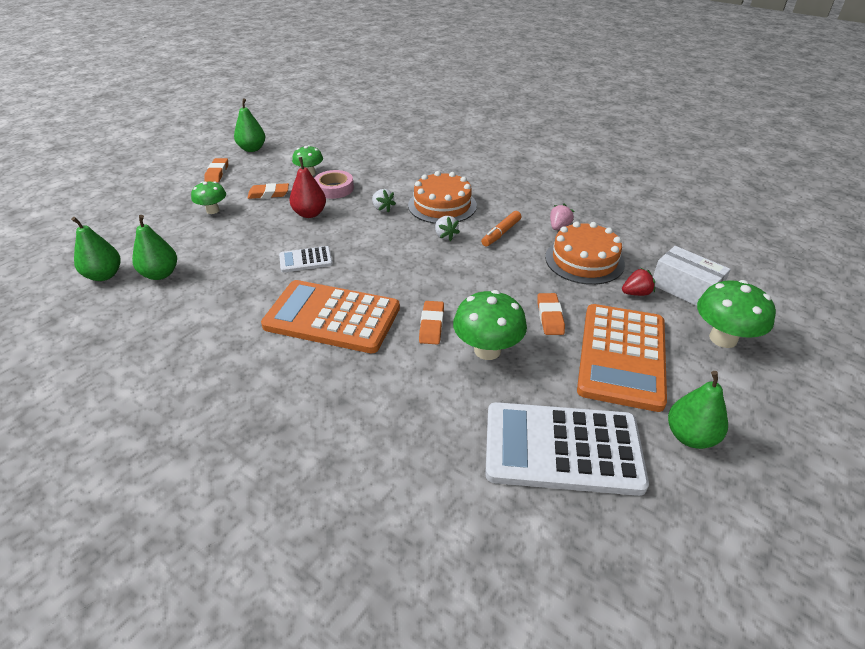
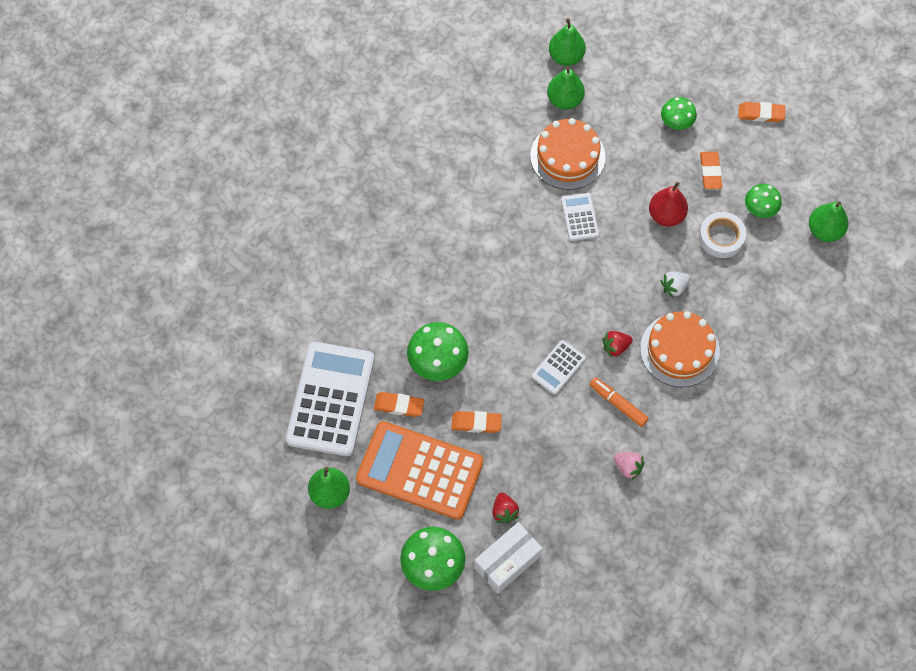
camera: 95 degrees right, 25 degrees up
green pear [234,98,265,152] -> green pear moved to [809,201,849,242]
orange calculator [261,280,400,353] -> none
pink tape [314,170,354,199] -> white tape [699,212,746,258]
orange eraser [419,301,444,345] -> orange eraser moved to [374,392,425,417]
white strawberry [435,216,460,241] -> red strawberry [602,331,633,358]
orange cake [545,221,625,285] -> orange cake moved to [530,118,606,190]
none -> white calculator [532,340,586,395]

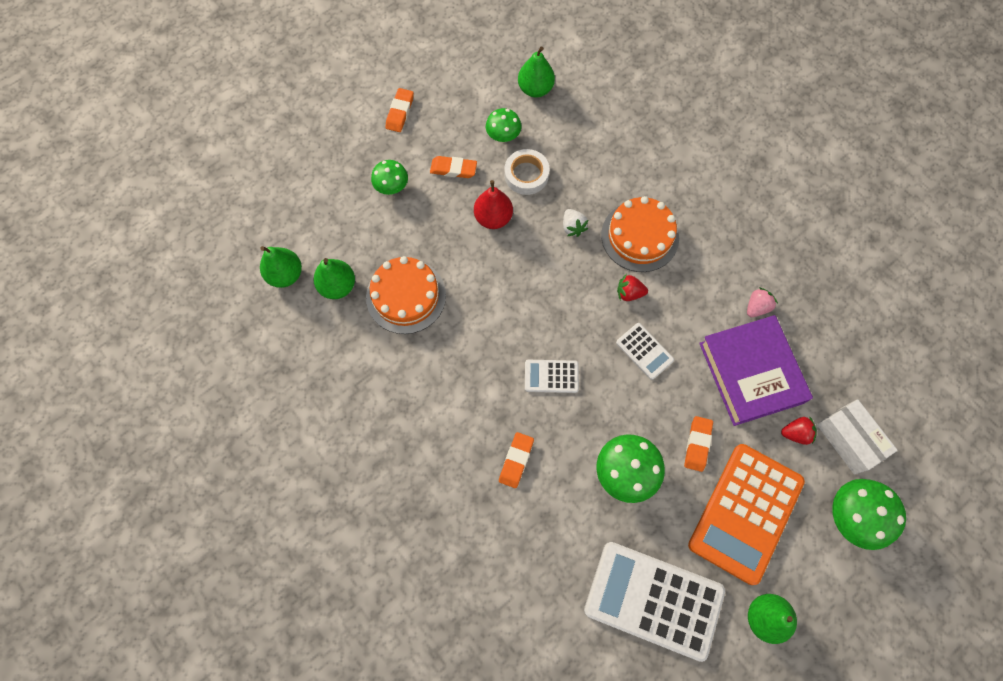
camera: 80 degrees left, 5 degrees up
orange eraser [374,392,425,417] -> orange eraser moved to [499,432,534,488]
white calculator [561,193,599,241] -> white calculator moved to [525,360,579,393]
orange marker [590,377,649,427] -> none
red strawberry [602,331,633,358] -> red strawberry turned 105 degrees clockwise [617,274,648,301]
none -> purple book [699,315,813,426]

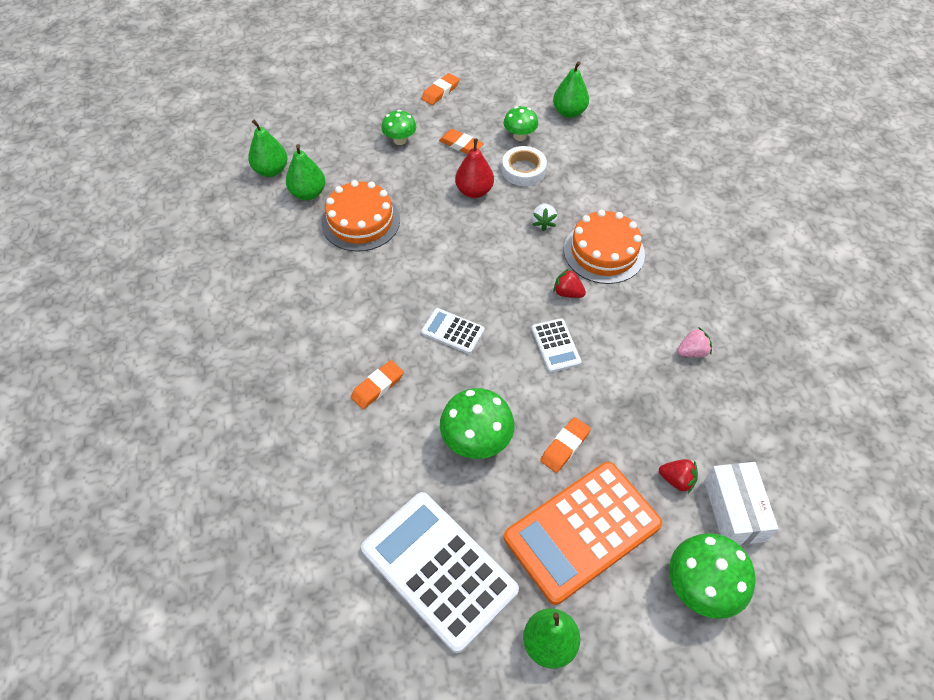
camera: 25 degrees right, 15 degrees down
purple book [699,315,813,426] -> none

